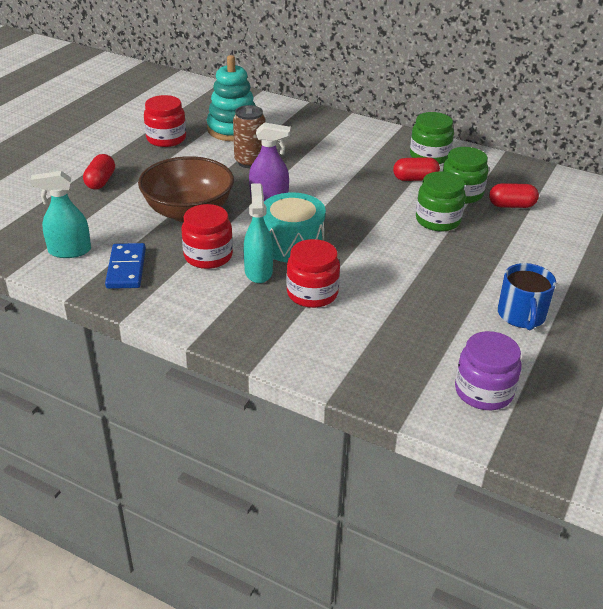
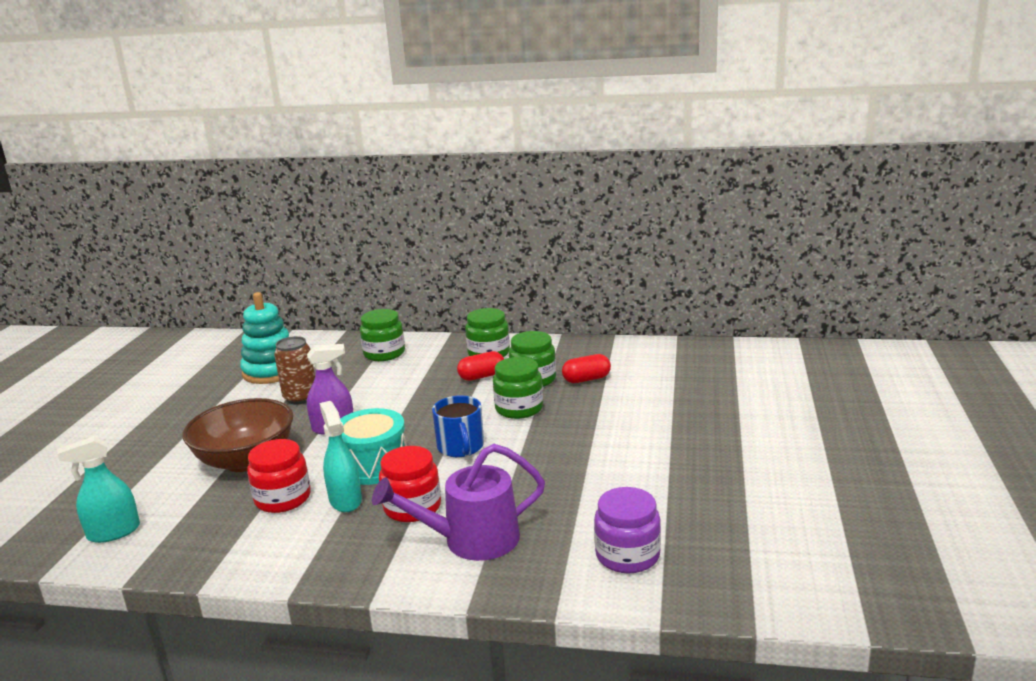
camera: 15 degrees left, 15 degrees down
red capsule [83,154,115,189] -> none
blue domino [105,243,146,289] -> none
red jar [144,95,186,147] -> none
blue mug [498,263,556,330] -> blue mug moved to [432,395,484,457]
none -> green jar [360,309,405,361]
none -> purple watering can [372,444,545,561]

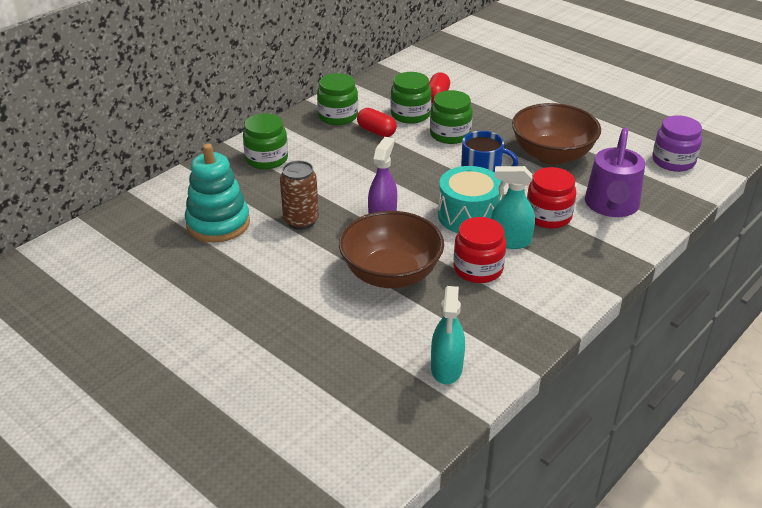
camera: 60 degrees left, 15 degrees up
red capsule [457,351,504,381] -> red capsule turned 60 degrees counterclockwise [357,108,397,137]
none -> brown bowl [512,103,601,165]

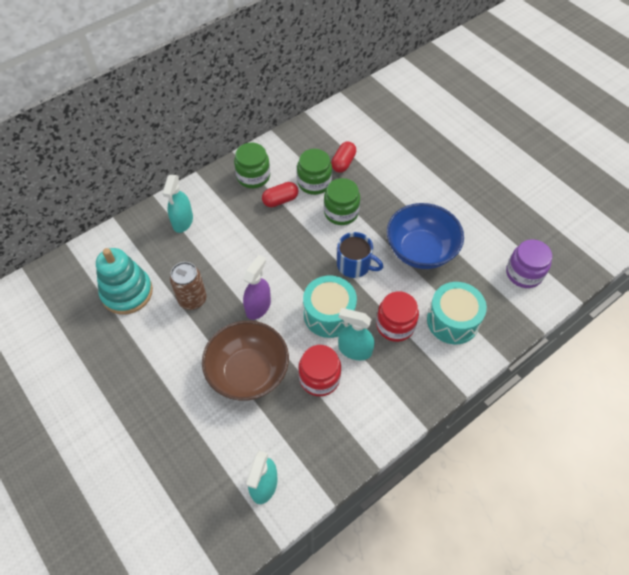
camera: 10 degrees right, 20 degrees up
green jar [243,113,288,169] -> turquoise spray bottle [162,175,193,233]
red capsule [357,108,397,137] -> red capsule turned 75 degrees counterclockwise [262,182,298,207]
brown bowl [512,103,601,165] -> blue bowl [387,203,464,269]
purple watering can [585,128,645,217] -> turquoise drum [427,282,487,344]

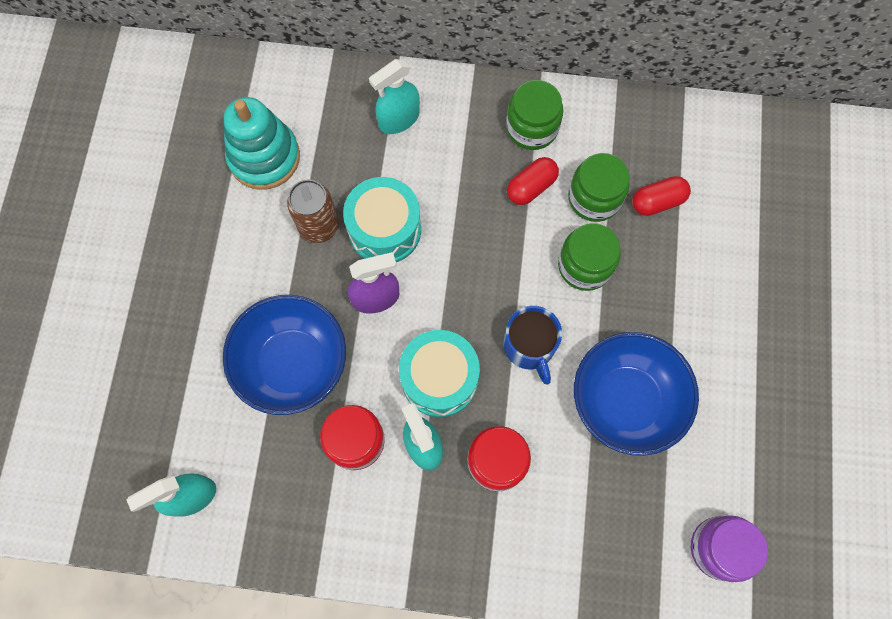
camera: 45 degrees right, 15 degrees up
brown bowl [202,321,289,401] -> blue bowl [223,295,346,415]
red capsule [262,182,298,207] -> red capsule turned 60 degrees counterclockwise [507,157,559,205]
turquoise drum [427,282,487,344] -> turquoise drum moved to [343,177,421,262]

